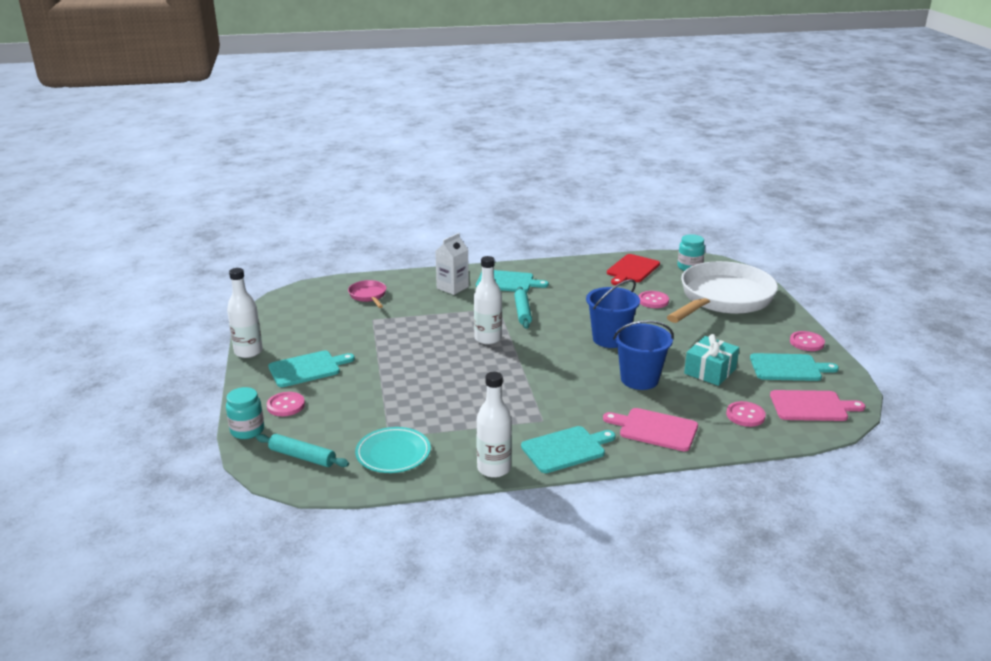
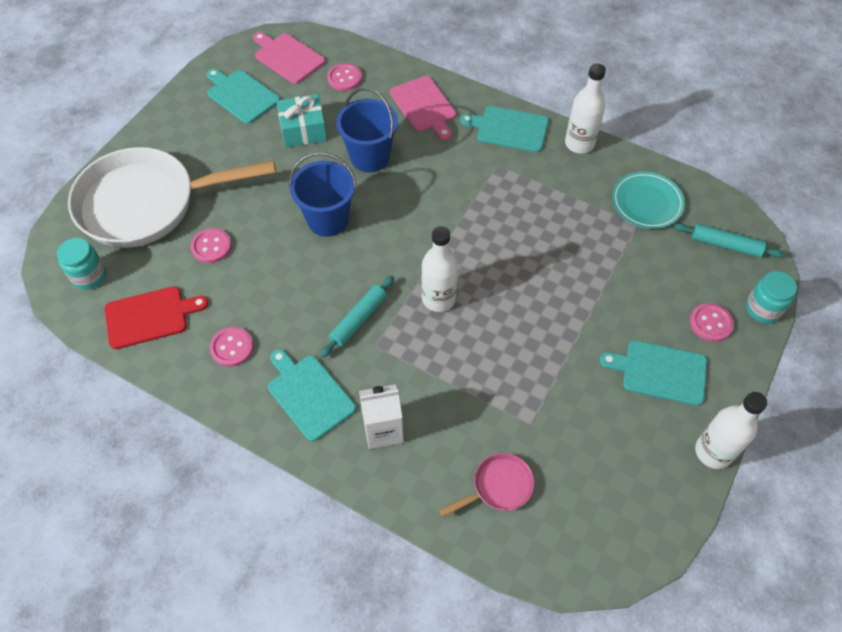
camera: 140 degrees left, 30 degrees up
turquoise rolling pin [256,434,349,467] -> turquoise rolling pin turned 45 degrees counterclockwise [674,223,784,258]
pink pan [348,280,387,308] -> pink pan turned 135 degrees counterclockwise [439,453,534,517]
pink button [790,331,825,351] -> pink button moved to [210,327,254,367]

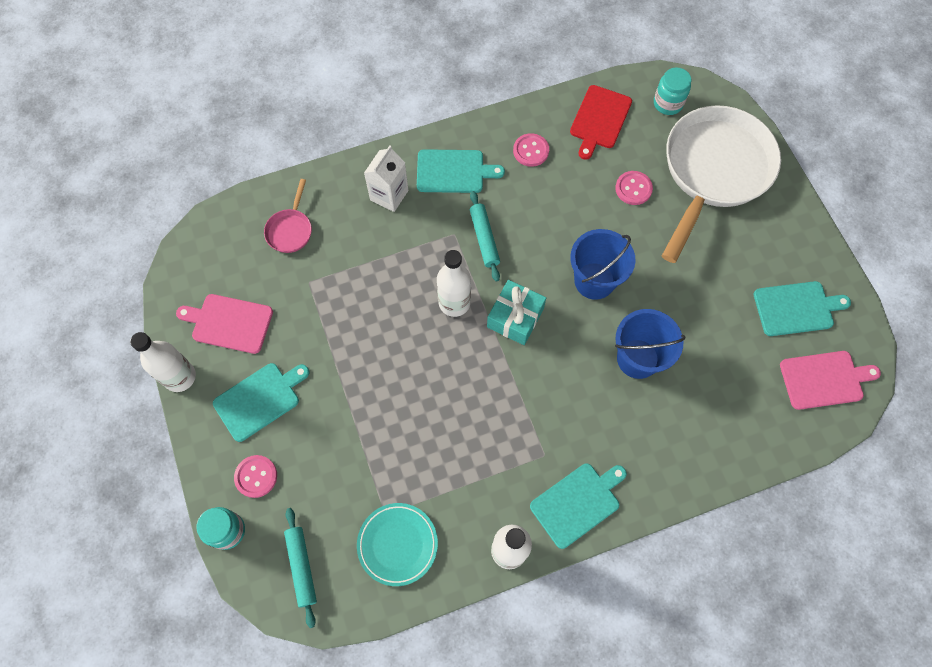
camera: 130 degrees right, 10 degrees up
turquoise gift [276,94,327,148] -> turquoise gift moved to [487,280,546,345]
pink button [327,63,362,91] -> none
pink cutting board [390,76,456,140] -> pink cutting board moved to [176,294,273,354]
turquoise rolling pin [674,223,784,258] -> turquoise rolling pin turned 75 degrees counterclockwise [284,508,317,628]

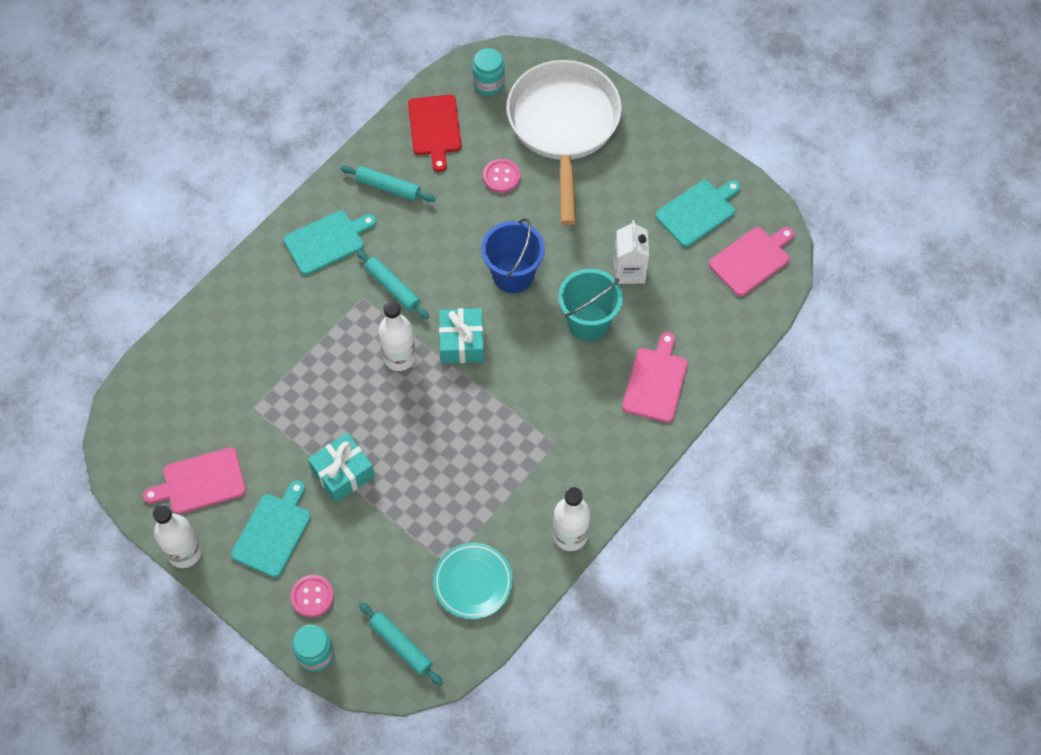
camera: 30 degrees left, 5 degrees down
pink pan [264,179,312,253] -> none
white carton [364,145,409,212] -> white carton moved to [614,220,649,284]
pink button [513,133,549,167] -> turquoise rolling pin [340,165,435,202]
turquoise cutting board [530,463,627,549] -> none
blue bucket [615,309,685,379] -> turquoise bucket [559,269,623,341]
none -> turquoise gift [308,433,375,503]
none -> pink cutting board [622,332,688,423]

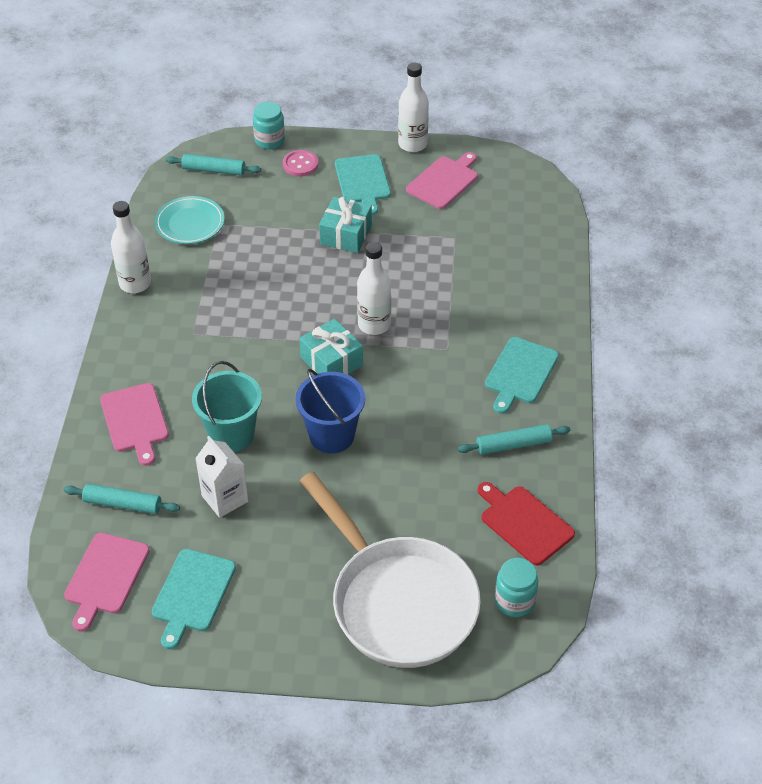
camera: 145 degrees right, 15 degrees down
turquoise rolling pin [356,249,429,319] -> turquoise rolling pin moved to [64,484,180,514]
pink button [483,159,520,193] -> none

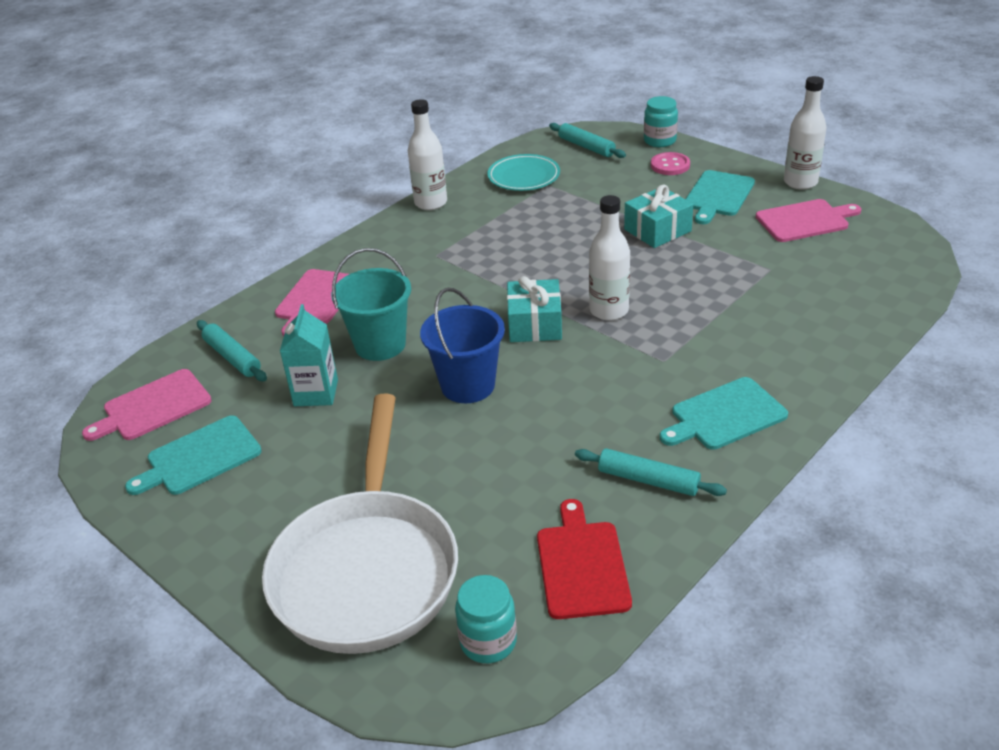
camera: 40 degrees right, 10 degrees down
white carton [195,436,248,518] -> turquoise carton [280,304,338,406]

